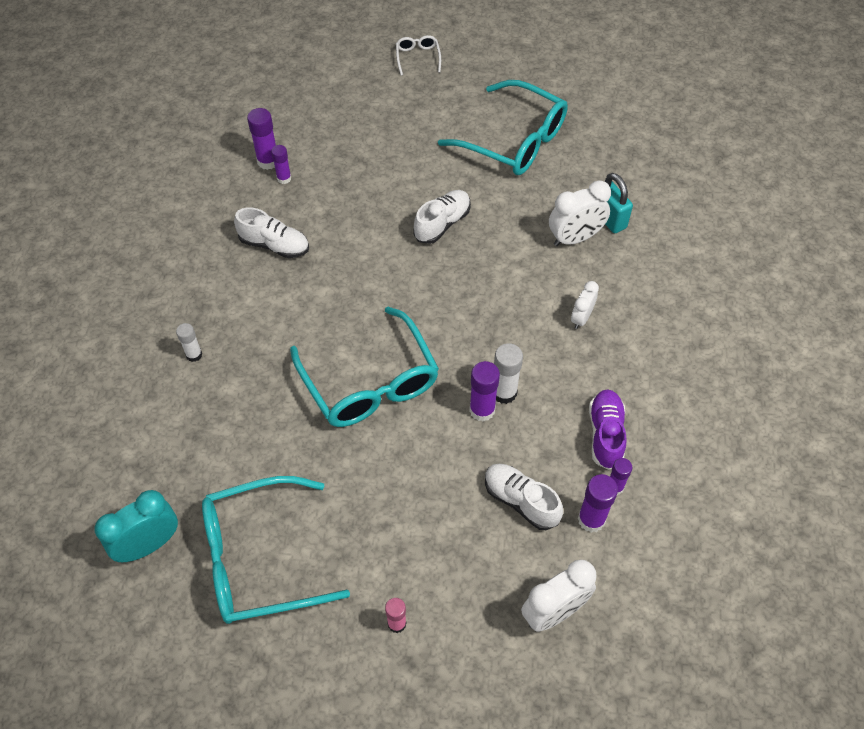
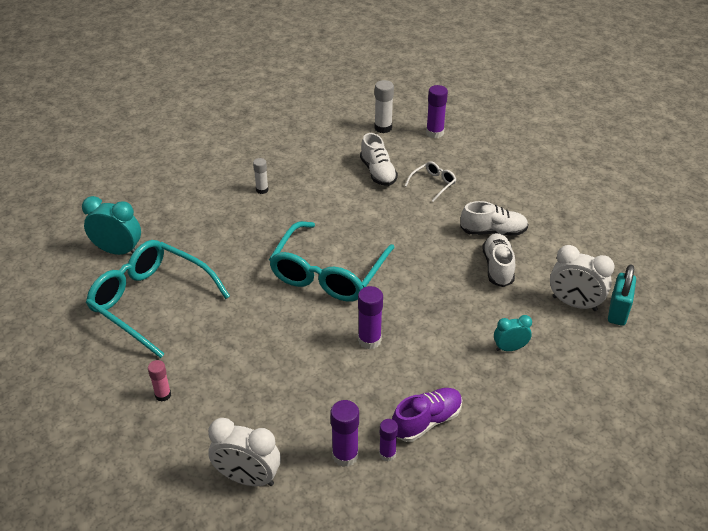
camera: 50 degrees right, 15 degrees down
purple glue stick [271,145,291,184] -> none
white glasses [396,35,441,76] -> white glasses moved to [405,161,456,202]
turquoise glasses [438,80,568,175] -> none
white shoe [485,464,563,530] -> white shoe moved to [482,233,515,287]
white glue stick [494,343,523,404] -> white glue stick moved to [374,80,394,133]
white clock [571,281,599,329] -> turquoise clock [494,315,532,351]

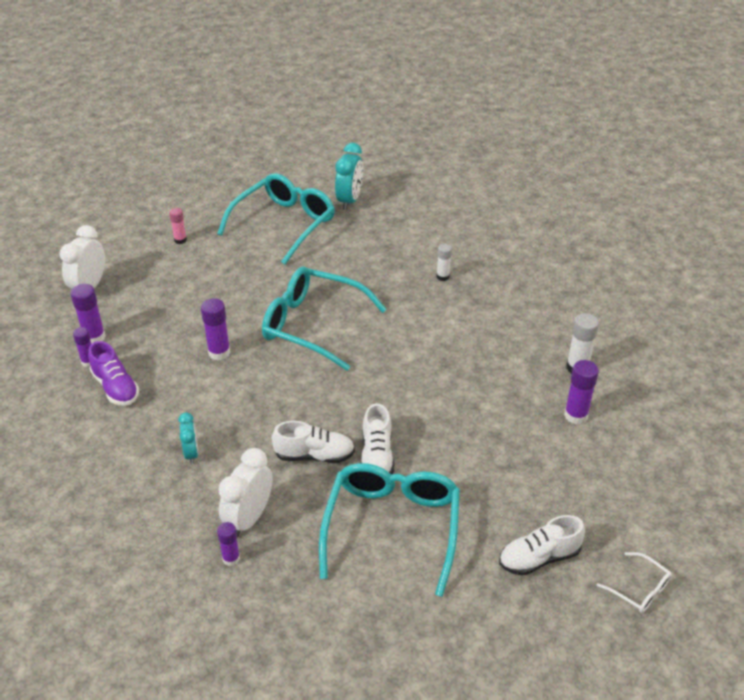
camera: 90 degrees right, 0 degrees up
white shoe [360,133,398,186] -> white shoe moved to [499,515,585,576]
white glasses [405,161,456,202] -> white glasses moved to [596,552,672,613]
turquoise padlock [608,264,636,326] -> purple glue stick [217,522,240,566]
none -> turquoise glasses [319,463,460,597]

